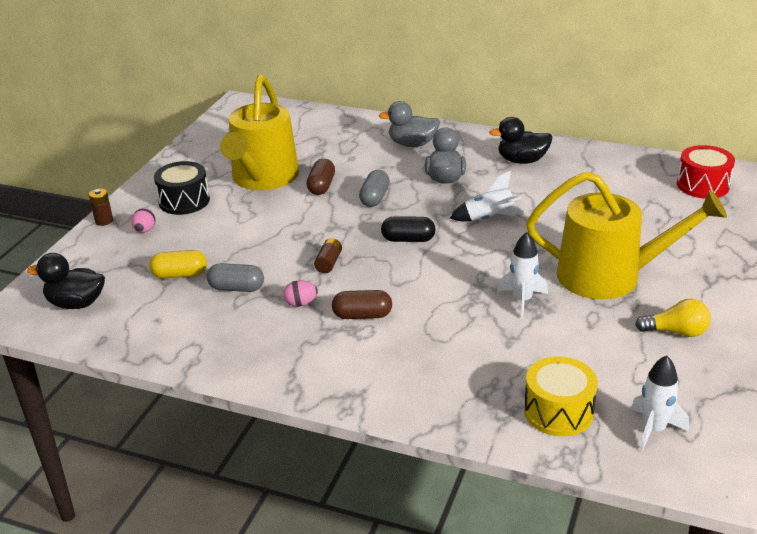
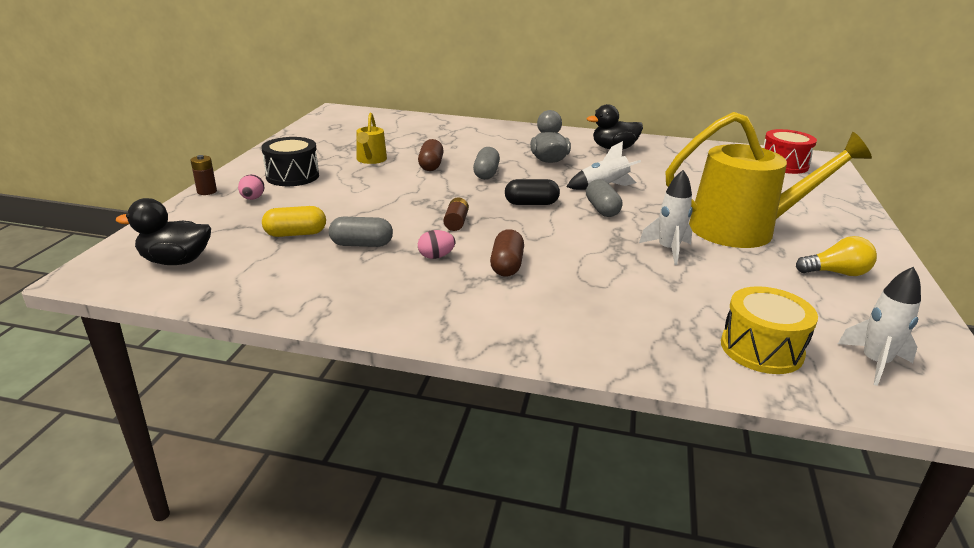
camera: 10 degrees left, 5 degrees down
yellow watering can [220,75,299,190] -> yellow watering can [356,113,387,164], size x0.46
brown capsule [332,290,392,319] -> brown capsule turned 75 degrees counterclockwise [490,229,524,277]
grey duck [379,101,440,147] -> none
none -> grey capsule [586,179,622,217]

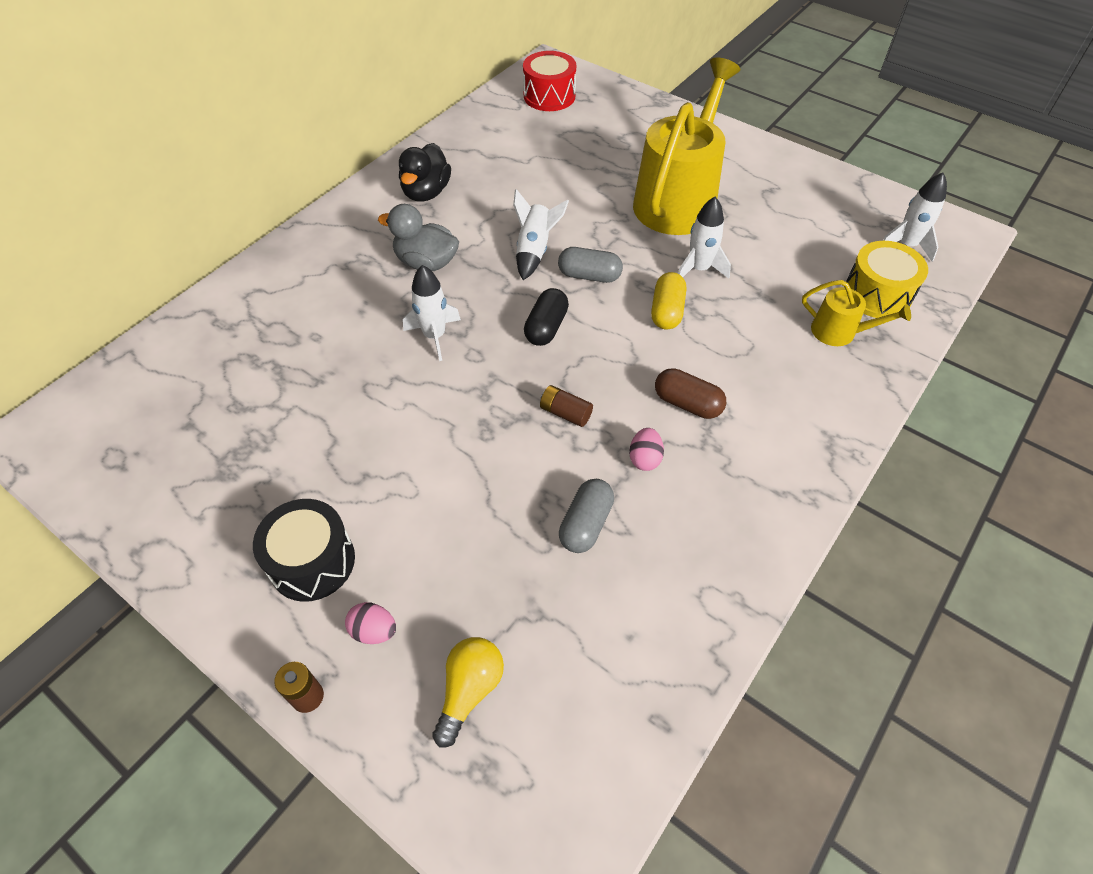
camera: 65 degrees left, 25 degrees up
black duck [116,198,211,265] -> none
yellow capsule [262,206,326,237] -> yellow capsule moved to [651,272,686,329]
yellow watering can [356,113,387,164] -> yellow watering can moved to [802,280,911,346]
brown capsule [418,139,444,171] -> none
grey capsule [473,147,500,180] -> white rocket [403,265,461,361]
yellow light bulb [796,236,877,276] -> yellow light bulb moved to [432,637,504,748]

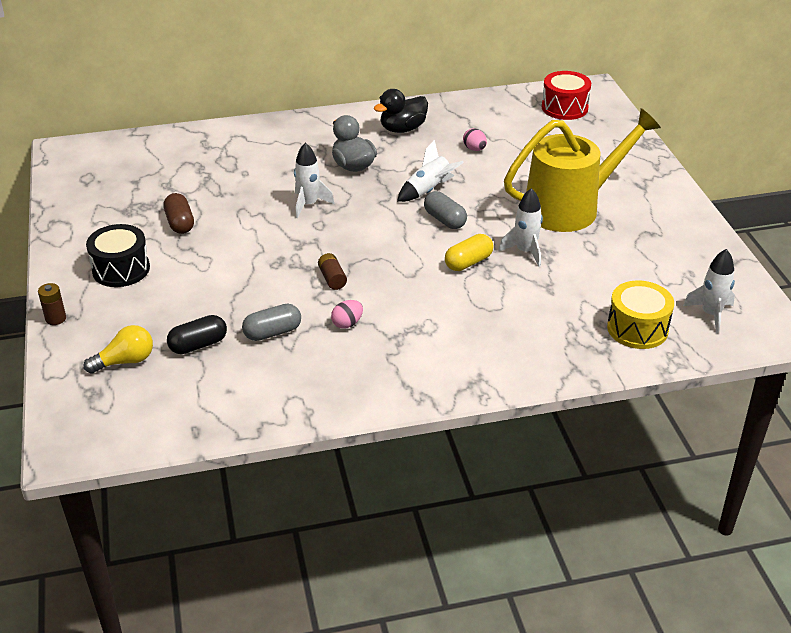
camera: 40 degrees right, 15 degrees down
pink egg [345,602,396,644] -> pink egg moved to [463,128,487,151]
black capsule [524,288,569,346] -> black capsule moved to [167,315,227,354]
brown capsule [655,368,726,419] -> brown capsule moved to [164,193,194,234]
yellow watering can [802,280,911,346] -> none

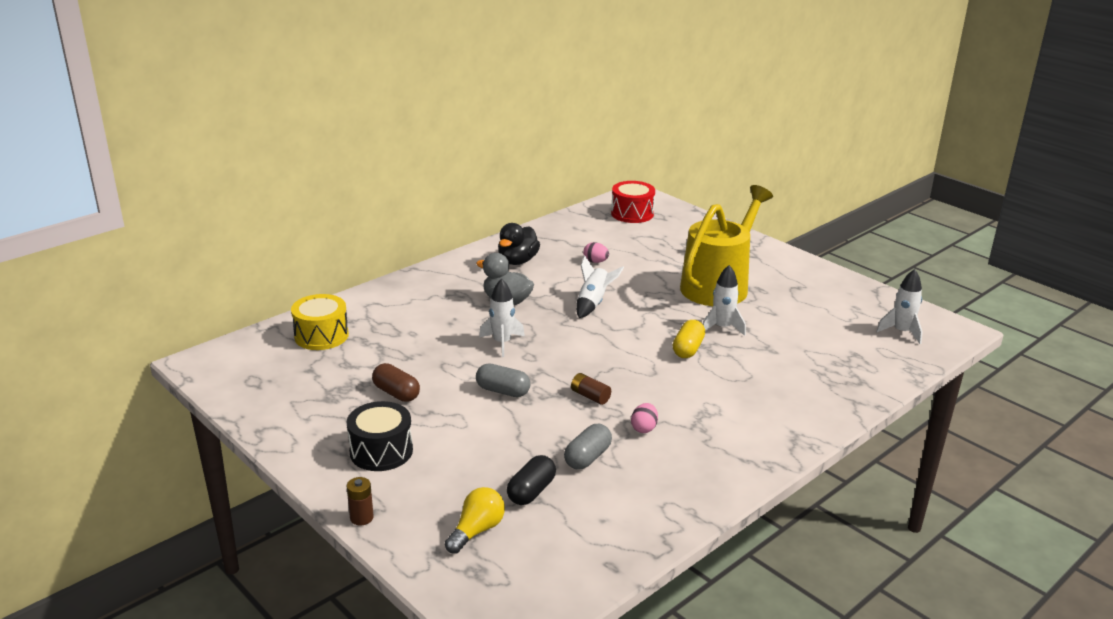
camera: 30 degrees left, 10 degrees down
grey capsule [424,191,467,229] -> grey capsule moved to [476,363,530,397]
yellow drum [607,281,674,349] -> yellow drum moved to [291,294,349,350]

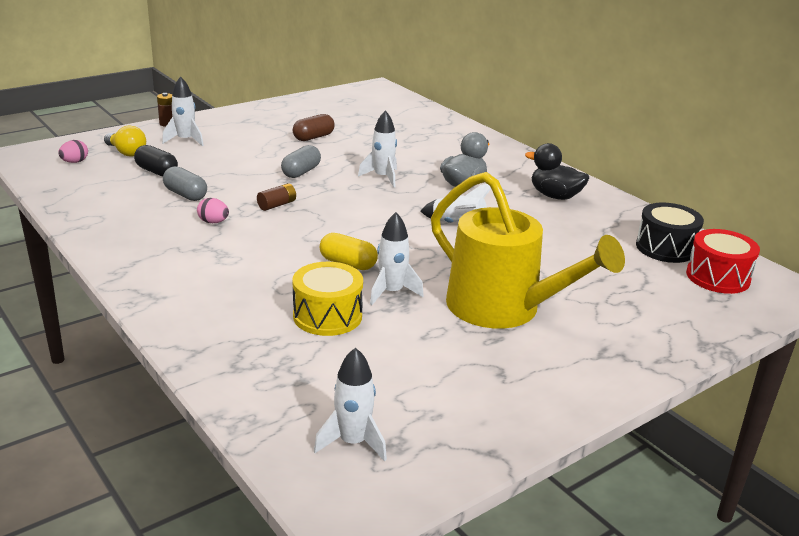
camera: 95 degrees right, 0 degrees up
yellow drum [291,294,349,350] -> yellow drum moved to [292,262,363,336]
black drum [347,401,413,471] -> black drum moved to [636,203,704,263]
pink egg [583,242,609,263] -> pink egg moved to [58,140,88,163]
none -> white rocket [162,76,204,146]

